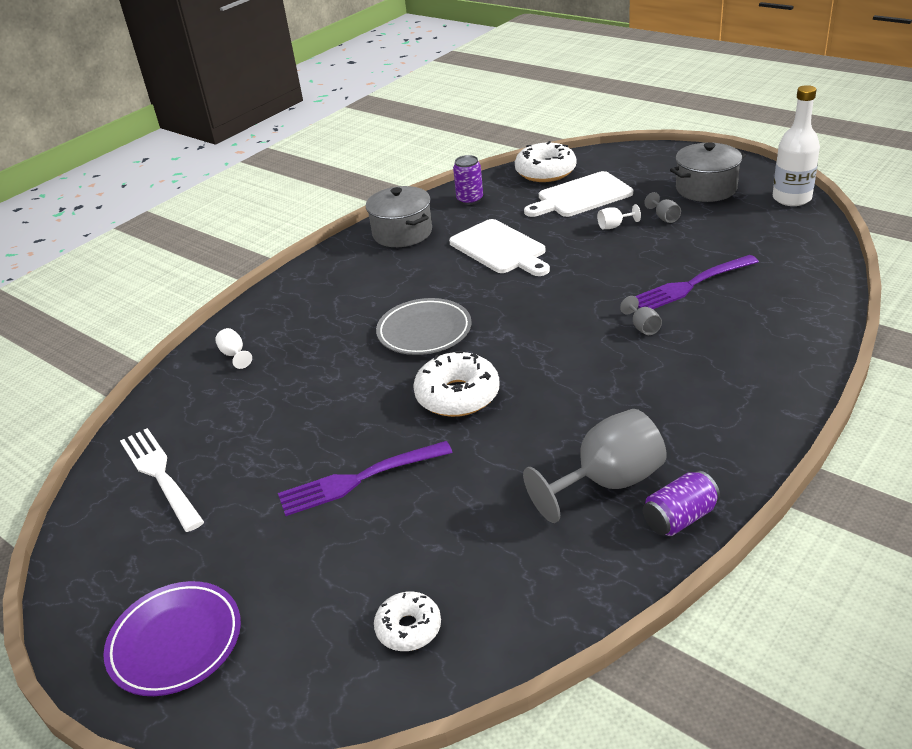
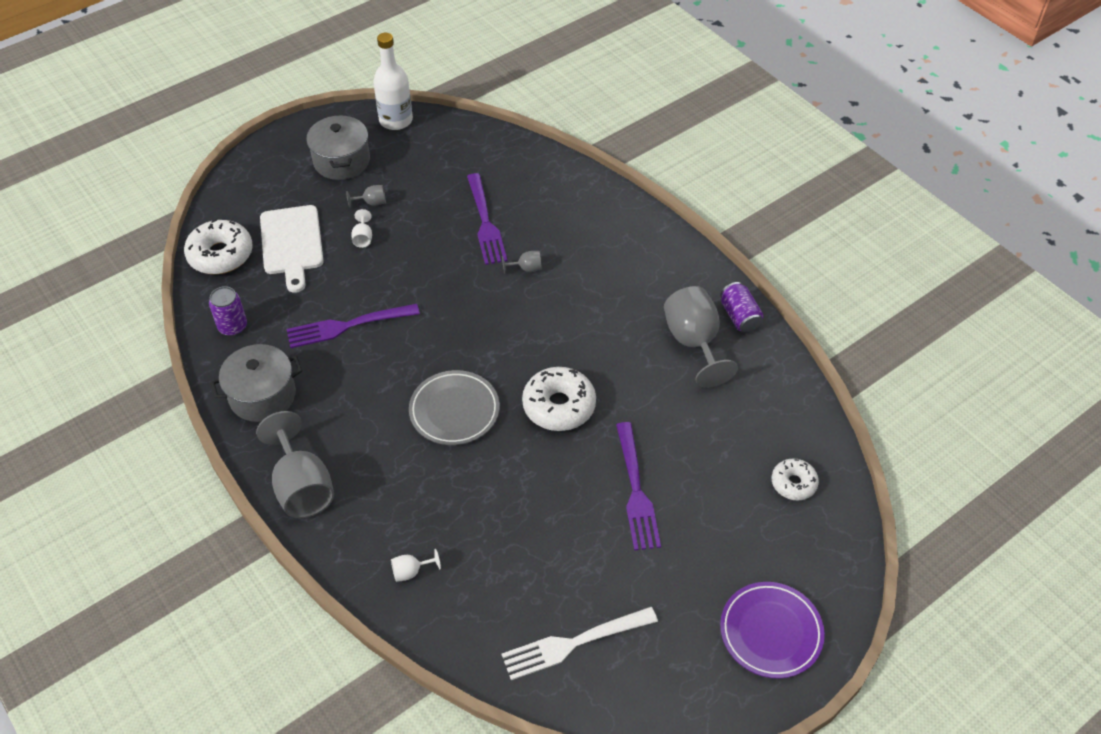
camera: 80 degrees left, 15 degrees up
white cutting board [449,219,550,276] -> purple fork [287,304,420,348]
none -> grey goblet [256,411,334,518]

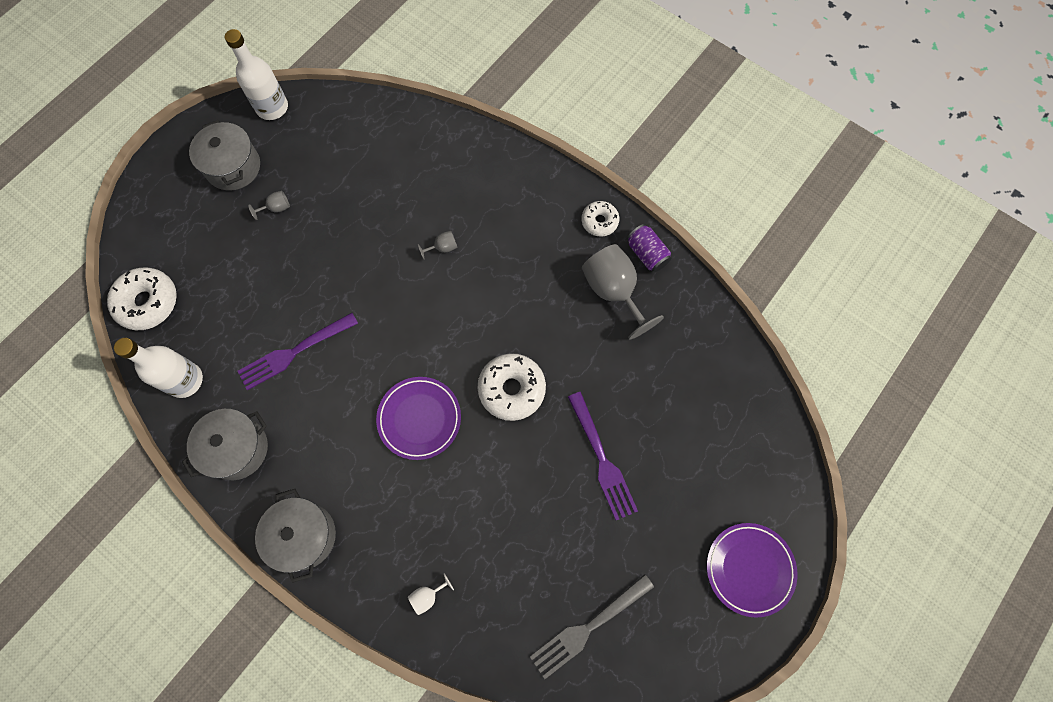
camera: 15 degrees left, 20 degrees up
purple can [209,286,247,336] -> white bottle [114,338,203,398]
grey goblet [256,411,334,518] -> grey pot [255,489,336,583]
white cutting board [260,205,324,293] -> none
white goblet [351,209,372,248] -> none
grey plate [409,370,500,445] -> purple plate [376,377,461,460]
purple fork [467,173,507,265] -> none
white fork [502,607,658,680] -> grey fork [530,574,654,679]
white donut [772,458,819,500] -> white donut moved to [582,201,619,236]

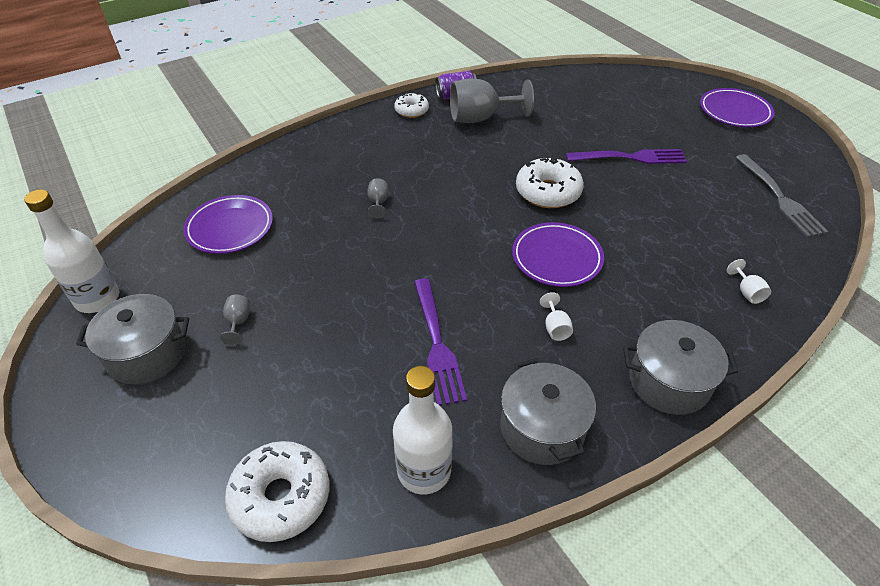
camera: 70 degrees left, 25 degrees down
none -> purple plate [183,195,273,254]
none -> white goblet [540,292,573,341]

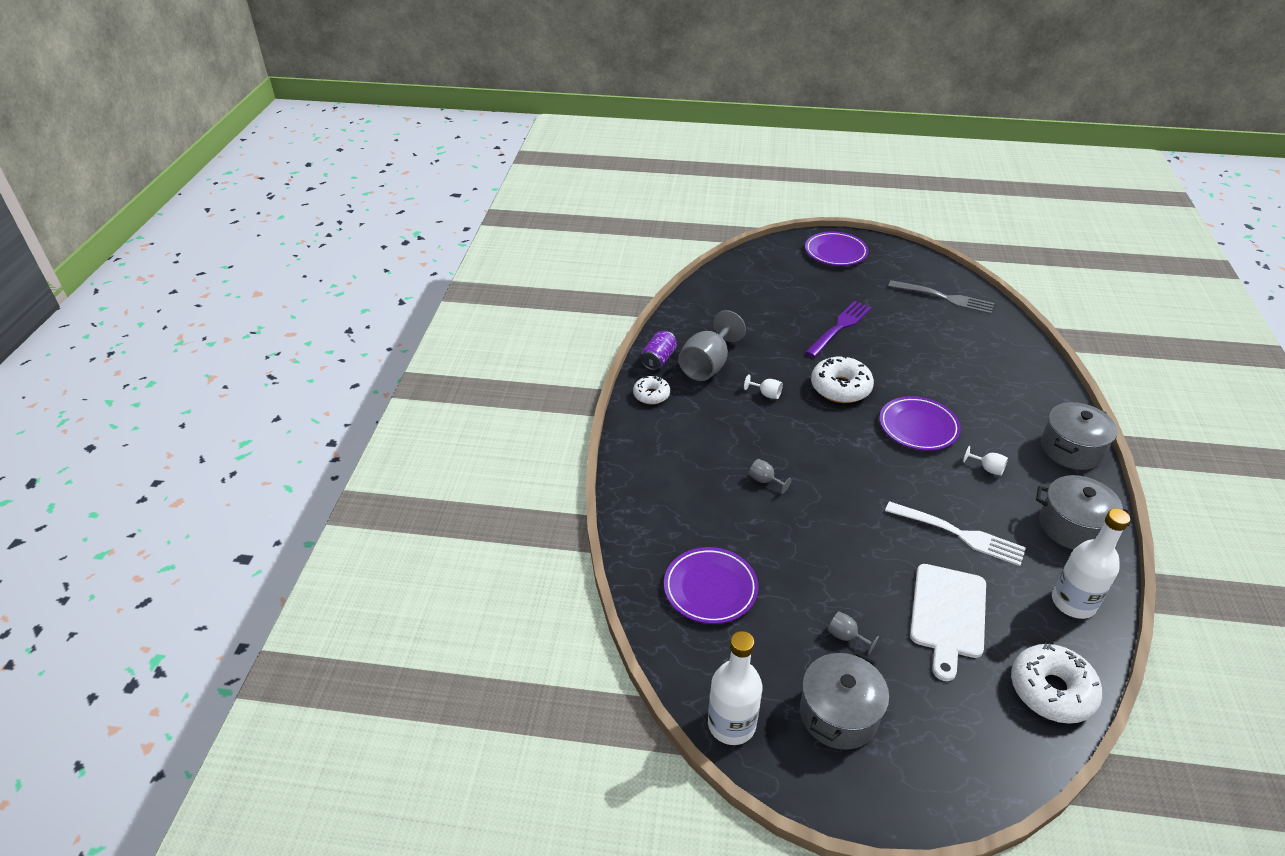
camera: 50 degrees left, 5 degrees down
purple fork [414,278,467,406] -> white fork [885,501,1026,566]
white goblet [727,259,771,304] -> white goblet moved to [744,374,783,399]
none -> white cutting board [910,564,986,681]

